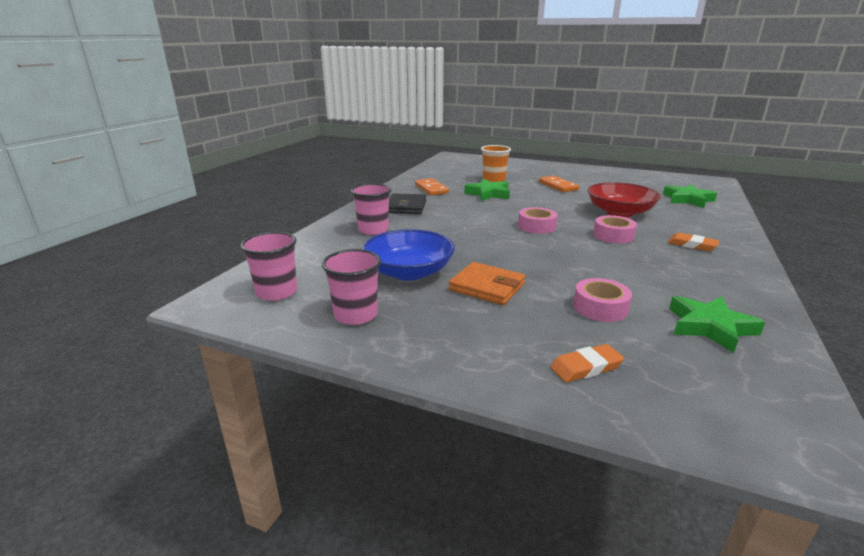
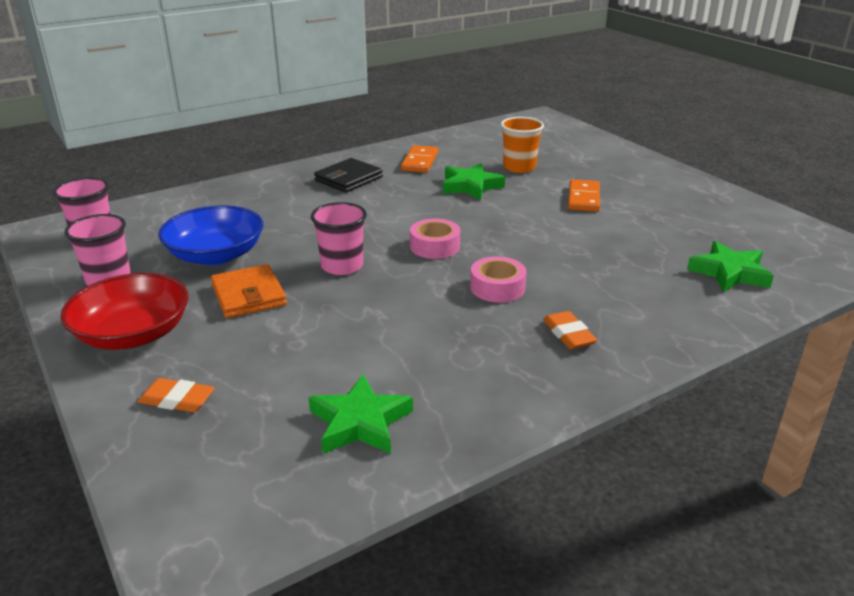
camera: 35 degrees right, 5 degrees up
pink cup [351,184,391,235] -> pink cup moved to [311,202,367,275]
pink tape [573,278,632,322] -> none
red bowl [588,182,661,217] -> red bowl moved to [61,273,189,350]

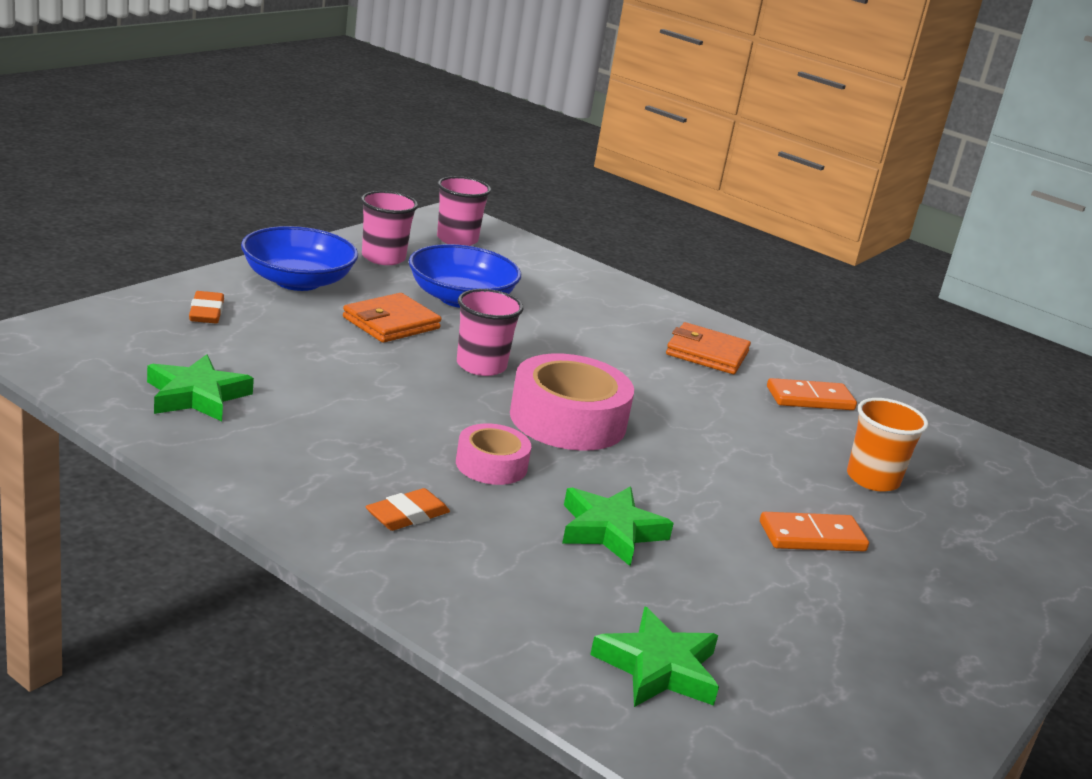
camera: 65 degrees right, 5 degrees down
red bowl [61,273,189,350] -> blue bowl [241,226,358,291]
black wallet [314,158,383,192] -> orange wallet [666,322,751,374]
pink tape [410,219,460,259] -> pink tape [510,353,634,451], size x1.76
green star [443,163,505,200] -> green star moved to [562,486,674,566]

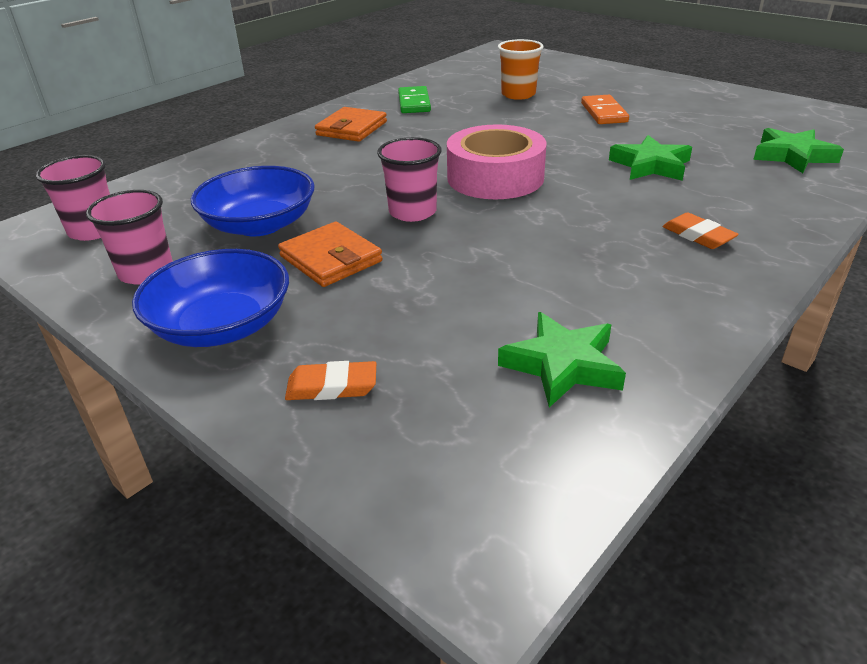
camera: 80 degrees left, 10 degrees up
pink tape [456,423,531,485] -> none
orange domino [767,378,857,410] -> green domino [398,86,431,113]

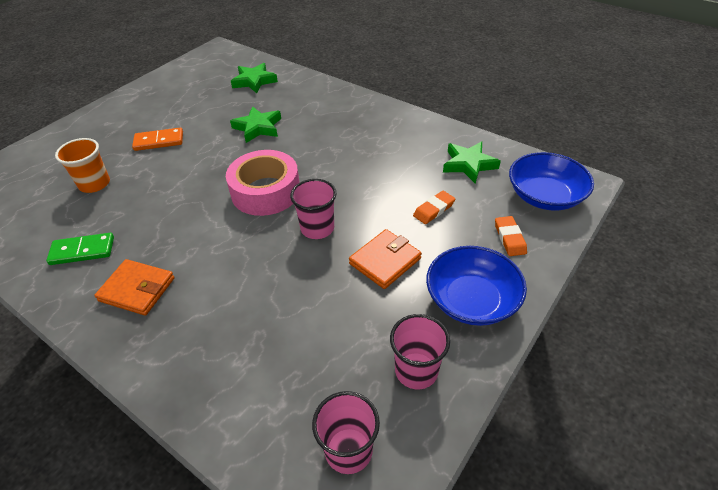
camera: 95 degrees left, 10 degrees up
blue bowl [191,166,315,236] -> blue bowl moved to [509,152,594,211]
orange eraser [662,212,739,249] -> orange eraser moved to [413,191,455,224]

